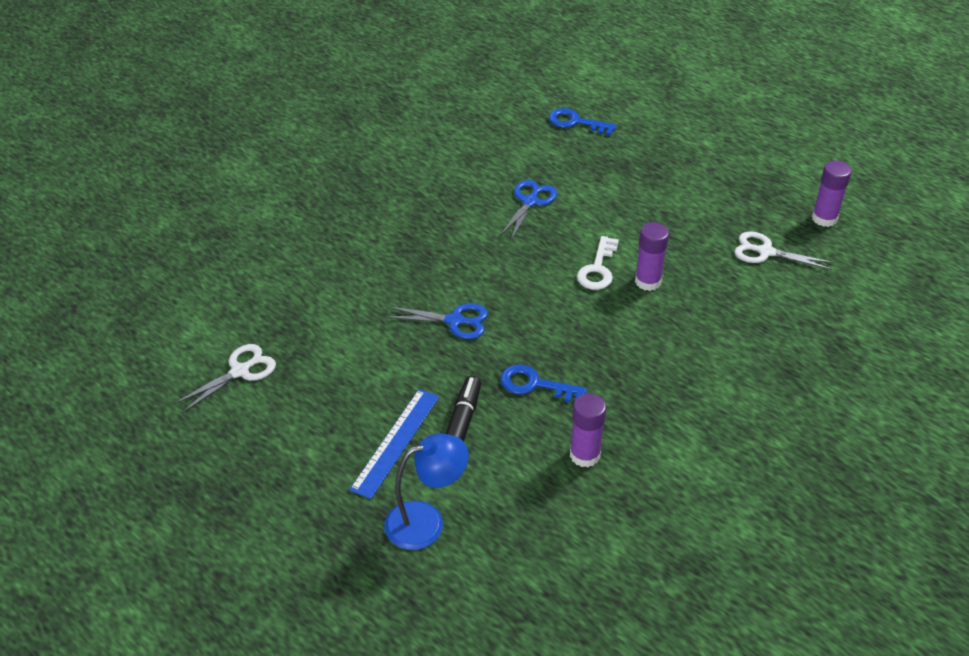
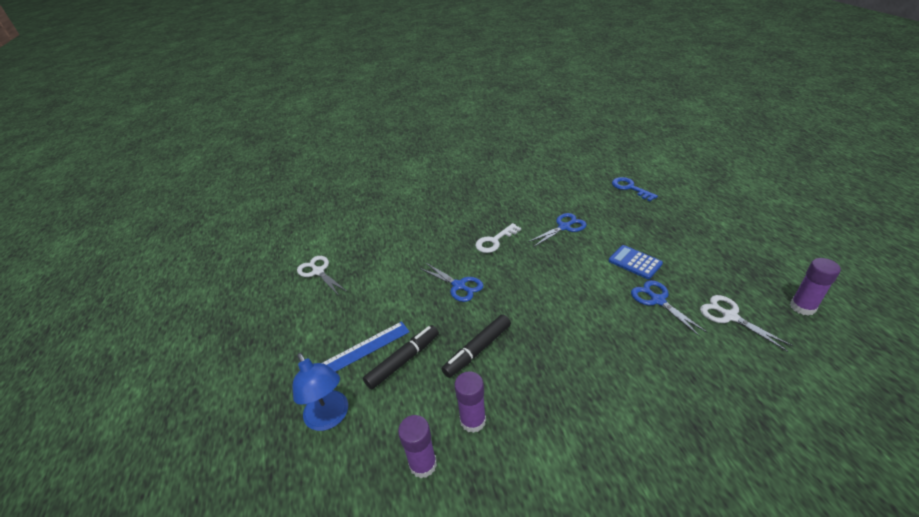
camera: 35 degrees right, 5 degrees down
white scissors [174,344,276,413] -> white scissors turned 120 degrees counterclockwise [297,256,346,296]
blue lamp [384,433,469,550] -> blue lamp turned 45 degrees clockwise [293,353,348,431]
blue key [500,364,587,402] -> black marker [442,314,511,378]
white key [577,236,619,290] -> white key moved to [476,223,521,253]
purple glue stick [635,222,669,291] -> purple glue stick moved to [398,415,437,478]
none -> blue calculator [609,245,663,279]
none -> blue scissors [631,280,708,337]

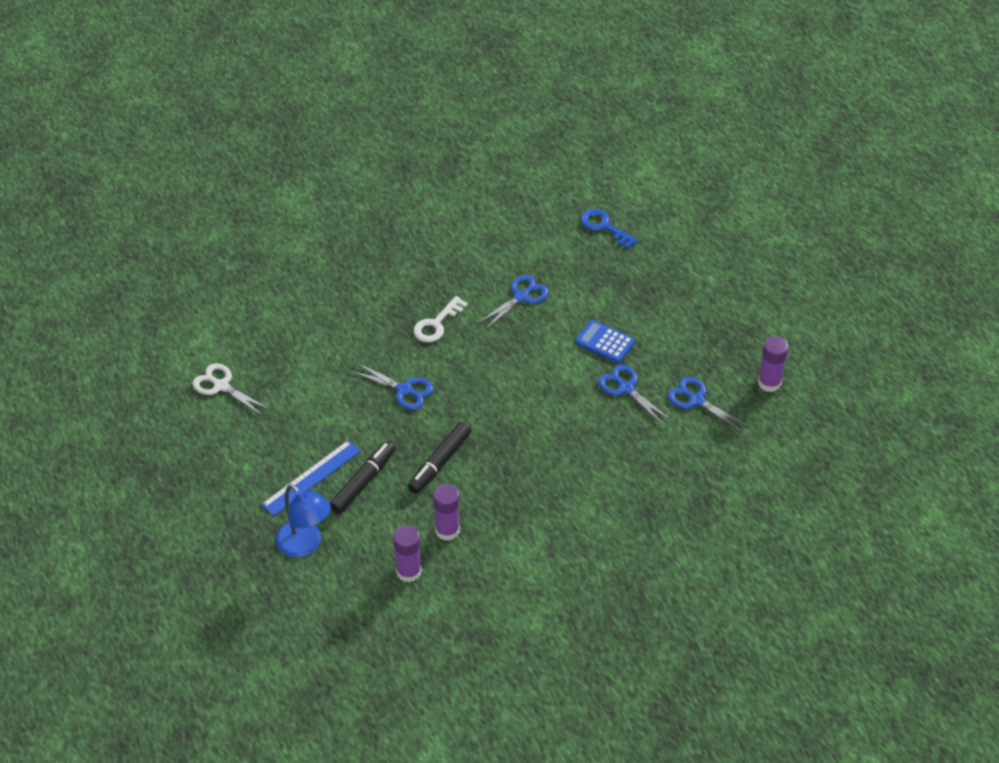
camera: 15 degrees left, 10 degrees up
white scissors [700,295,793,352] -> blue scissors [668,377,749,433]

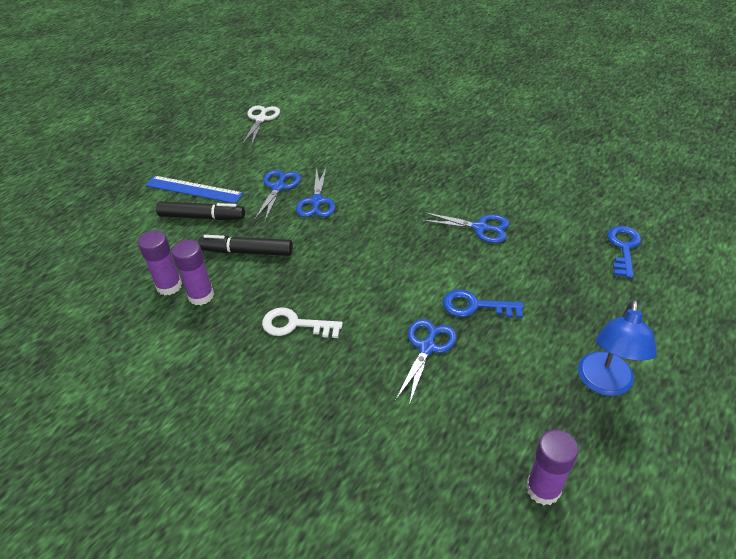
camera: 65 degrees right, 5 degrees down
blue lamp [276,484,331,558] -> blue lamp moved to [578,300,657,396]
purple glue stick [393,525,422,582] -> purple glue stick moved to [172,240,214,305]
white key [413,296,468,342] -> white key moved to [262,307,343,338]
blue calculator [575,320,635,363] -> blue key [443,290,524,318]
blue scissors [668,377,749,433] -> blue scissors moved to [254,170,301,221]

